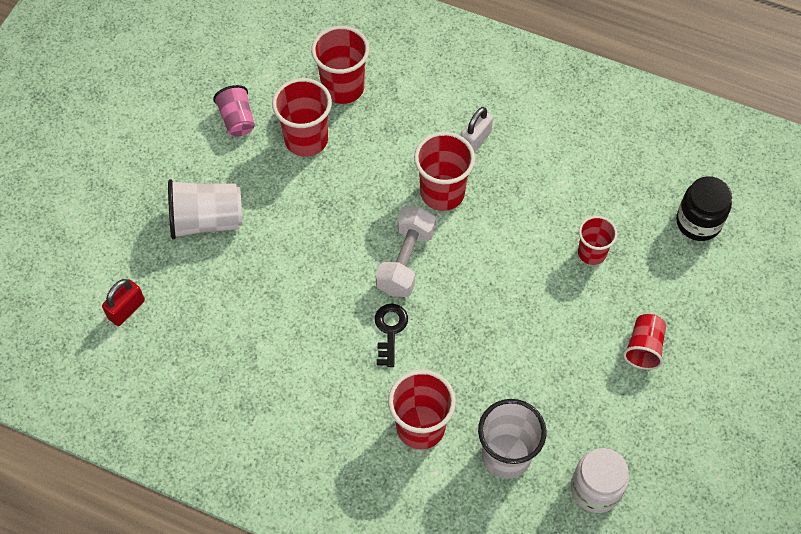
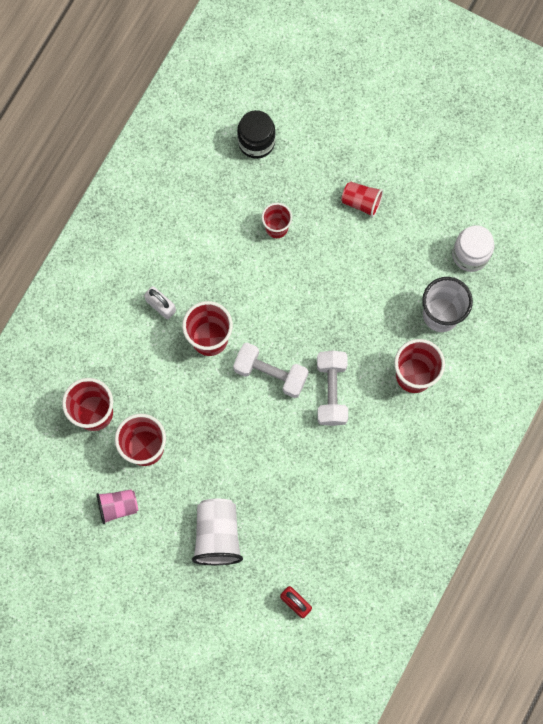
camera: 85 degrees left, 15 degrees up
black key [375,304,408,367] -> white dumbbell [317,350,348,426]

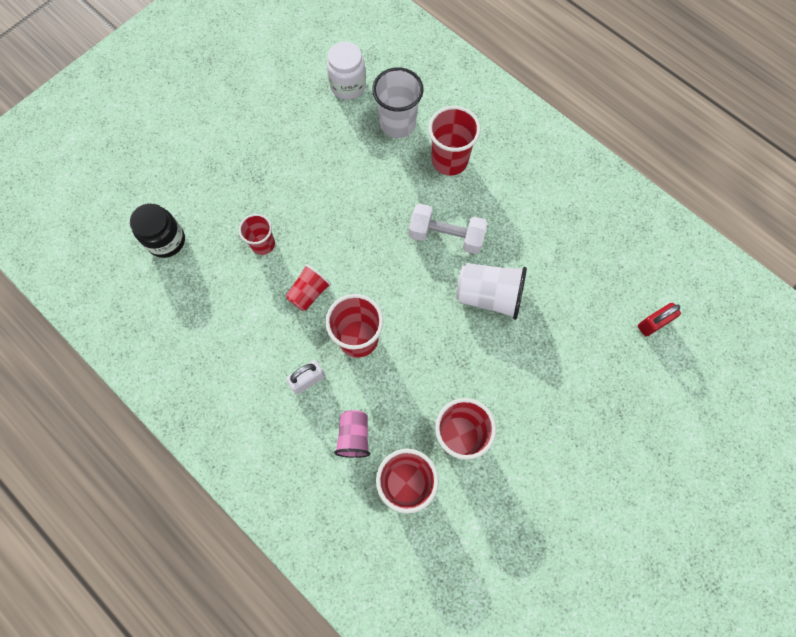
camera: 75 degrees left, 5 degrees down
pink cup [97,489,138,524] -> pink cup moved to [334,410,370,458]
white cup [192,499,243,565] -> white cup moved to [456,263,527,320]
white dumbbell [233,343,309,398] -> none
red cup [341,181,383,218] -> red cup moved to [286,264,331,311]

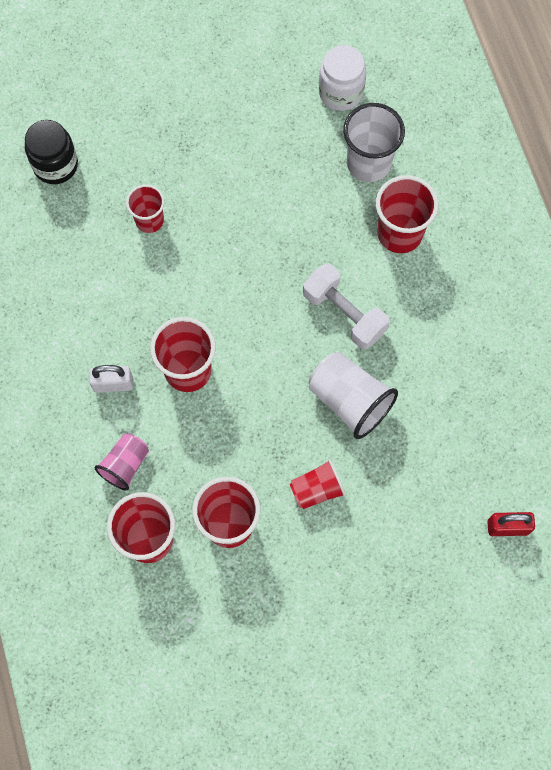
camera: 30 degrees right, 0 degrees up
red cup [286,264,331,311] -> red cup moved to [290,459,346,509]

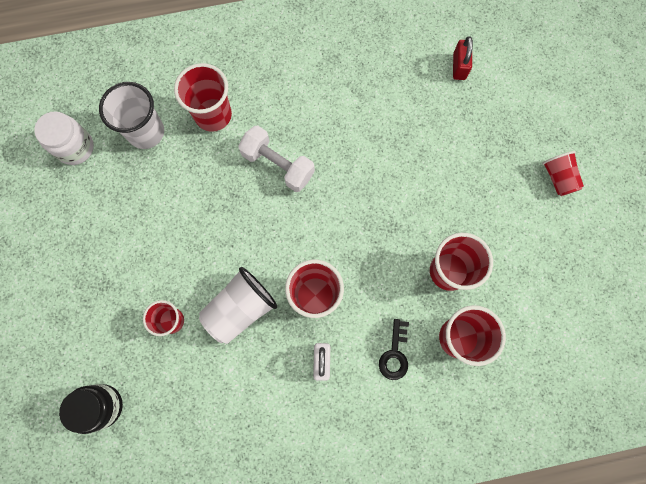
camera: 85 degrees left, 5 degrees up
pink cup [95,433,149,491] -> black key [379,319,409,380]
red cup [290,459,346,509] -> red cup moved to [542,151,584,196]
white dumbbell [303,264,390,350] -> white dumbbell turned 75 degrees clockwise [238,125,315,192]
white cup [309,352,398,439] -> white cup moved to [199,267,277,344]

